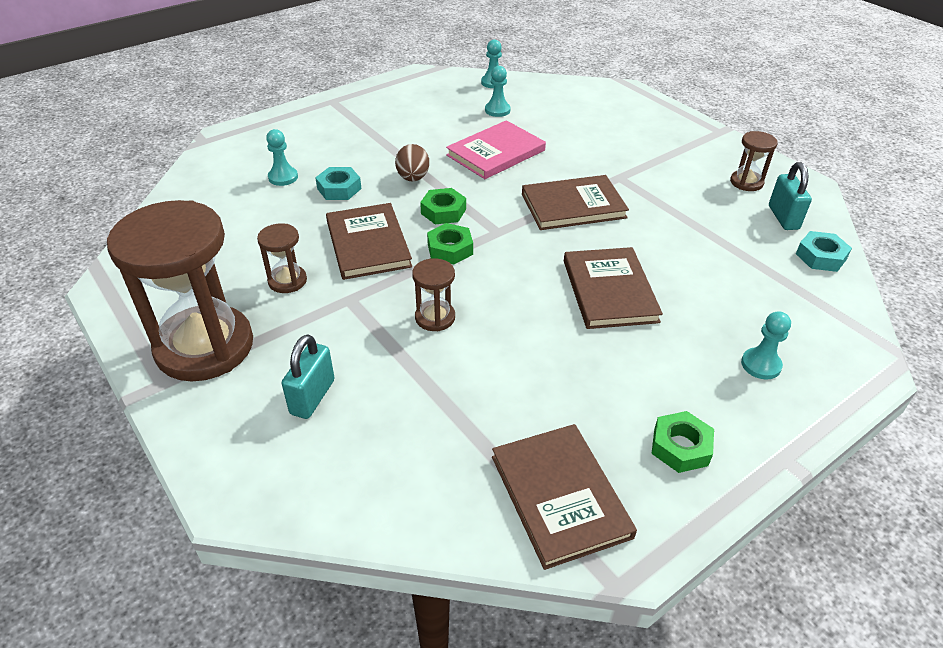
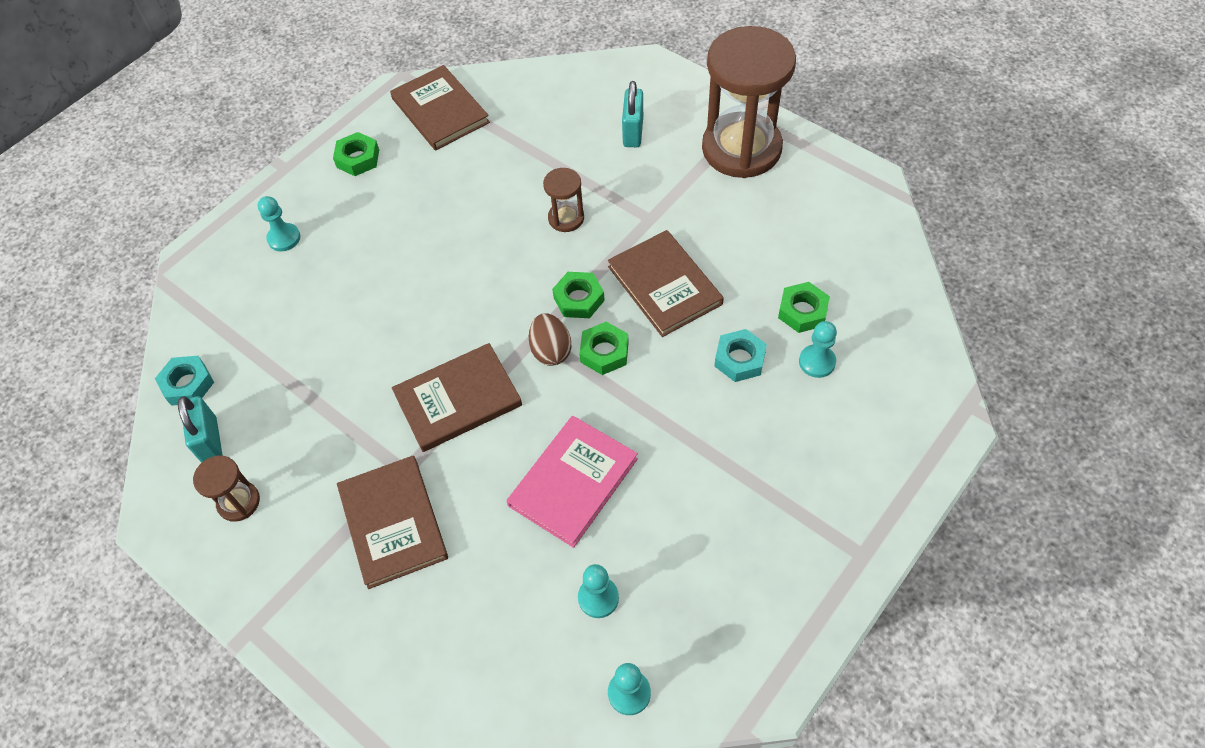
camera: 170 degrees right, 15 degrees up
brown hourglass [257,223,307,293] -> none
brown egg [395,144,429,182] -> brown egg moved to [529,313,571,366]
brown book [564,247,663,329] -> brown book moved to [337,456,448,589]
none -> green nut [778,282,830,333]

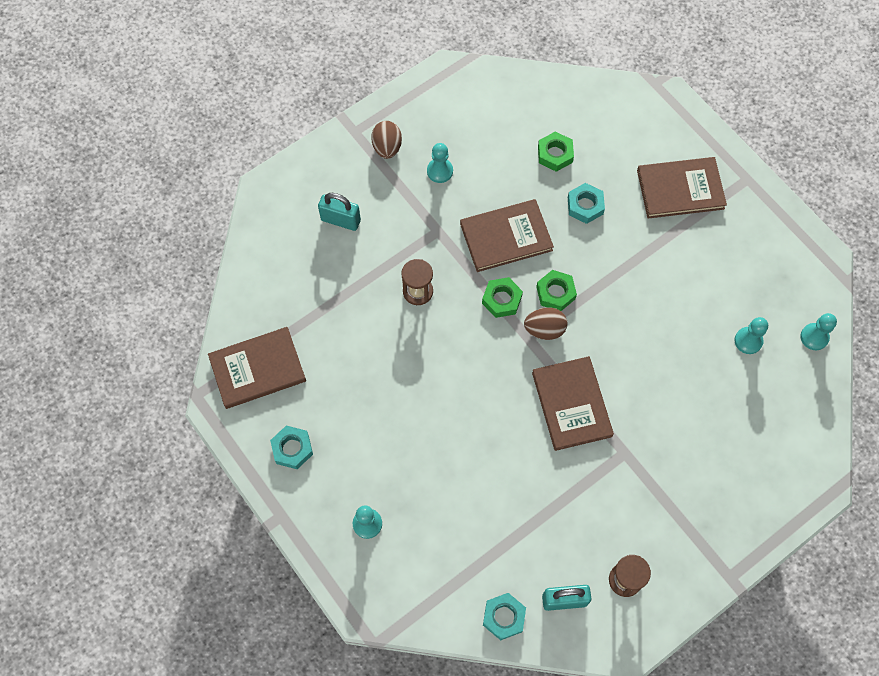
camera: 80 degrees left, 10 degrees up
green nut [333,132,379,176] -> turquoise nut [270,425,313,469]
brown book [337,456,448,589] -> brown book moved to [637,157,727,219]
pink book [506,416,638,548] -> none
brown hourglass [702,26,796,178] -> brown egg [371,121,402,159]
turquoise pawn [799,321,837,378] -> turquoise pawn moved to [427,143,453,183]

